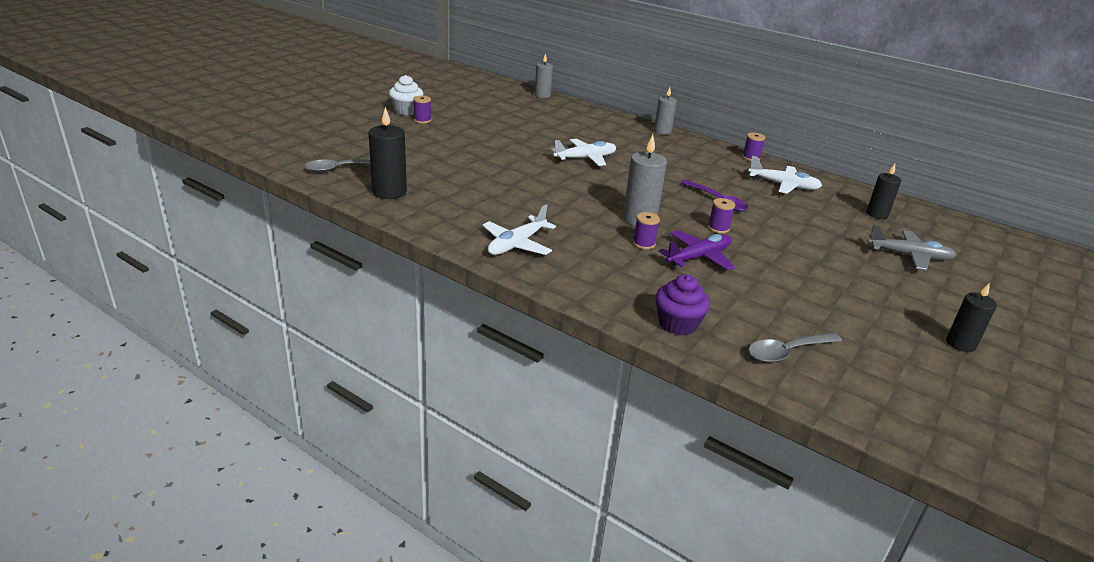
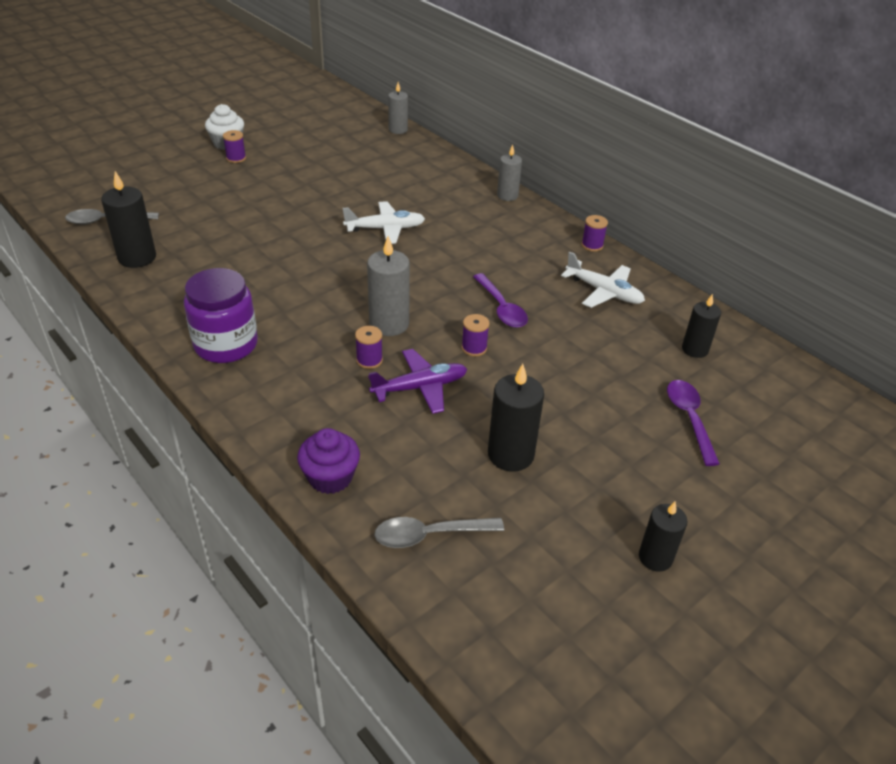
camera: 15 degrees right, 10 degrees up
white plane [482,205,556,255] -> purple jar [184,268,258,363]
grey plane [867,225,956,271] -> purple spoon [667,380,720,466]
none -> black candle [488,364,544,471]

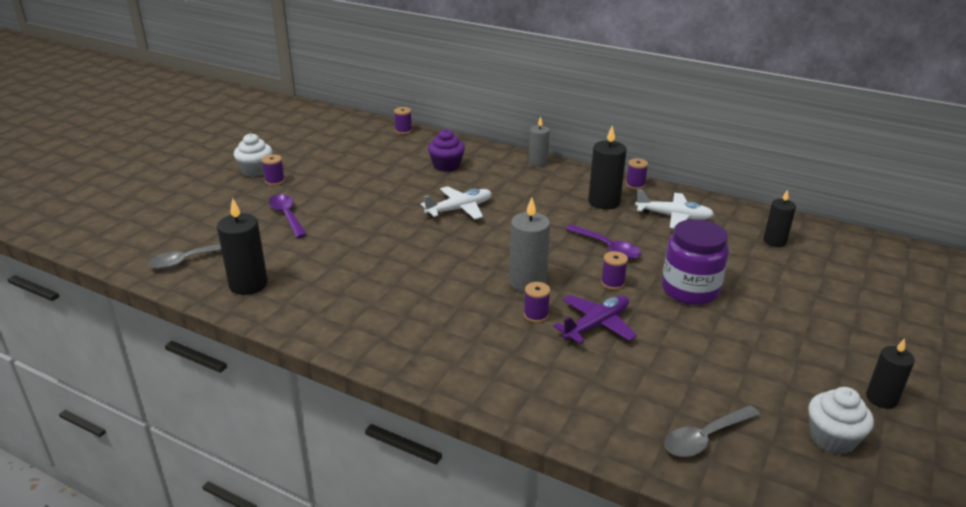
camera: 20 degrees left, 10 degrees down
purple jar [184,268,258,363] -> purple jar moved to [662,219,729,305]
purple cupcake [297,428,360,494] -> purple cupcake moved to [428,129,465,172]
grey candle [388,82,408,134] -> purple spool [394,107,412,134]
black candle [488,364,544,471] -> black candle moved to [588,126,627,209]
purple spoon [667,380,720,466] -> purple spoon moved to [269,194,307,238]
none -> white cupcake [808,387,874,454]

